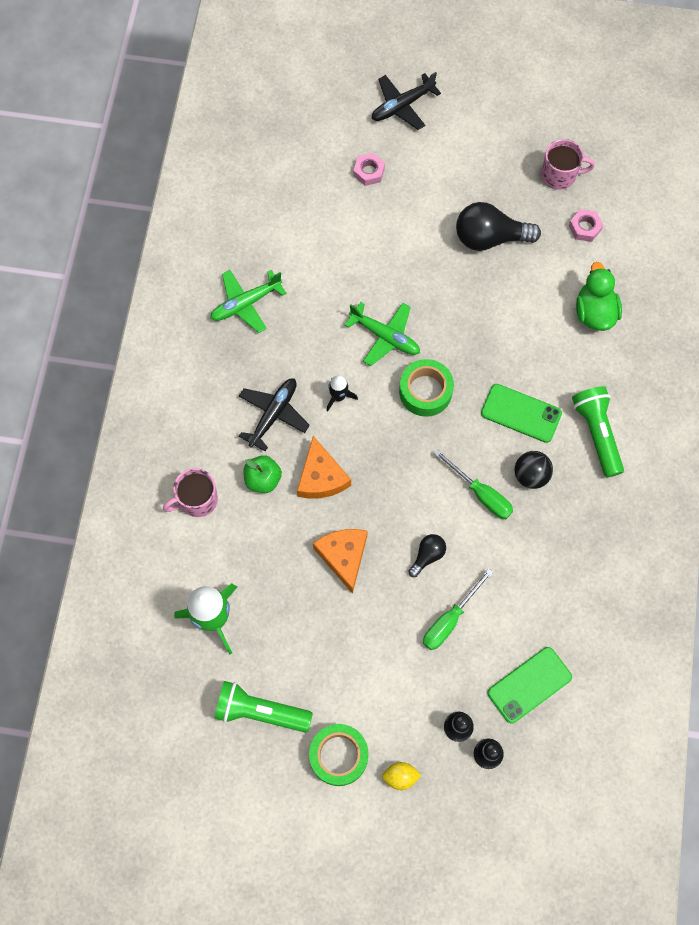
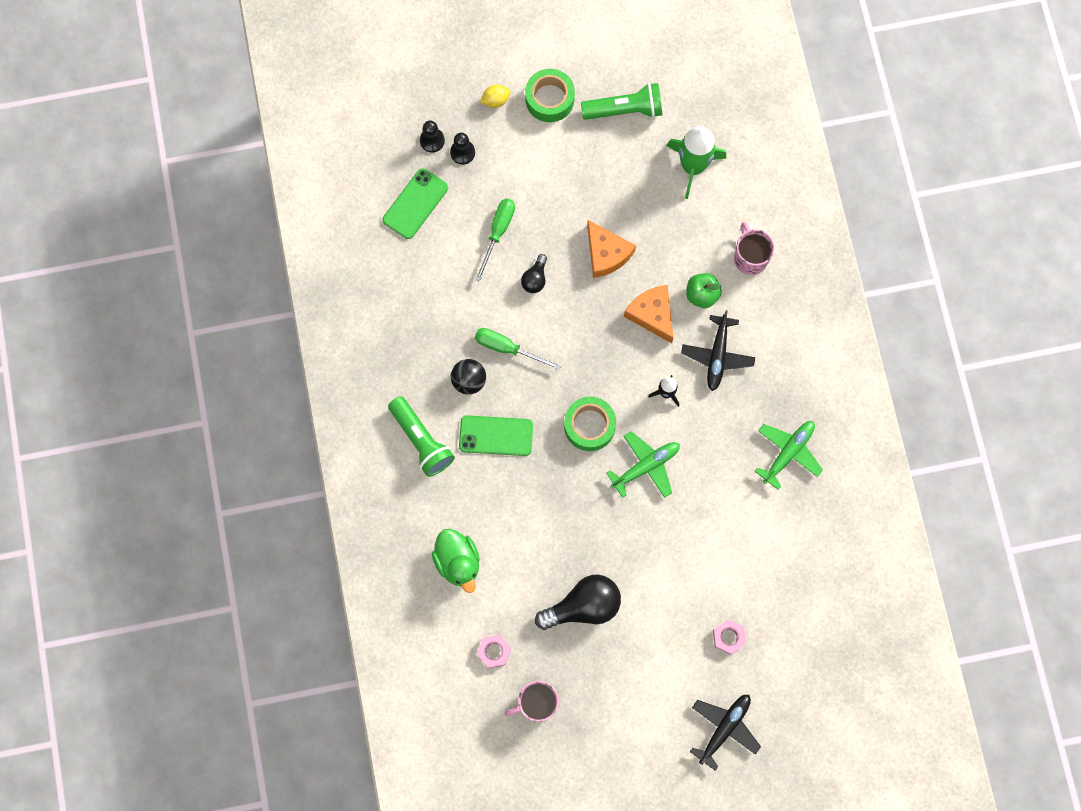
camera: 160 degrees right, 5 degrees up
pink mug [163,468,218,517] -> pink mug turned 60 degrees counterclockwise [734,222,775,275]
green plane [345,302,420,366] -> green plane turned 135 degrees clockwise [606,431,680,498]

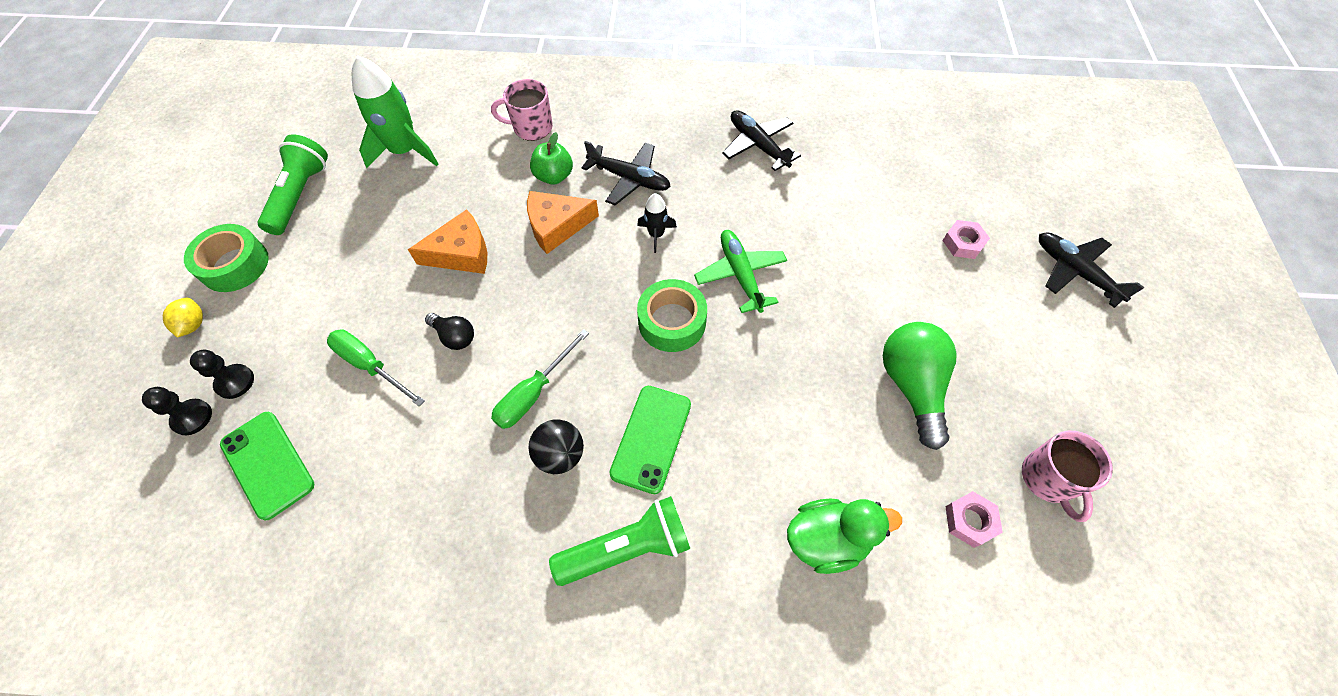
camera: 75 degrees left, 15 degrees down
black light bulb [535,575,621,630] -> green light bulb [883,322,957,450]
green plane [755,421,823,490] -> black plane [722,110,801,171]

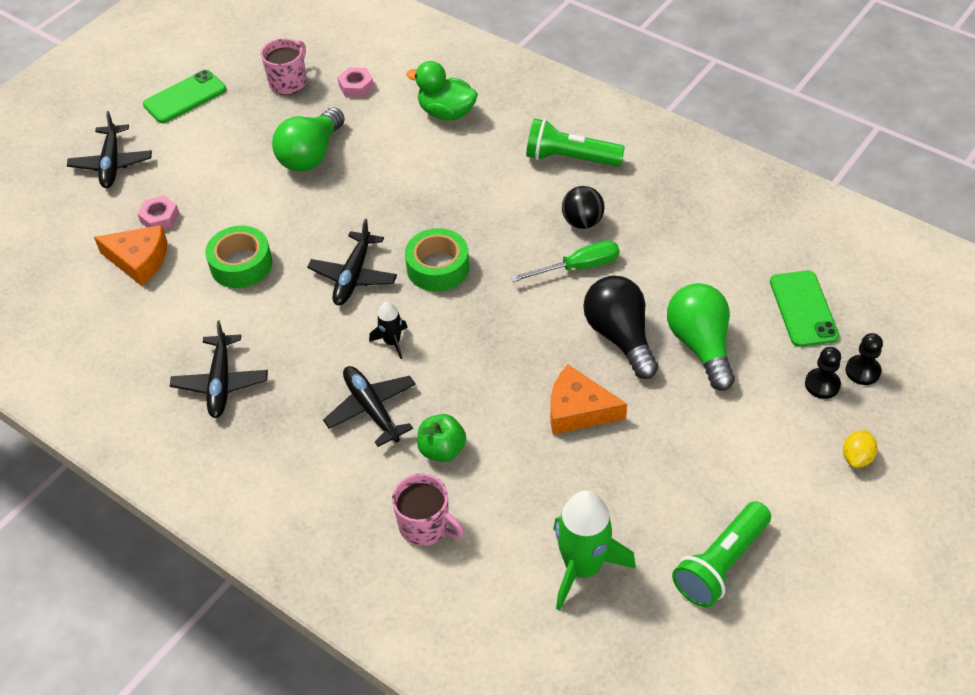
camera: 145 degrees left, 10 degrees down
green tape [184,224,269,292] -> green tape moved to [205,226,272,288]
green screwdriver [327,329,425,407] -> green light bulb [667,283,735,391]
black light bulb [425,313,474,350] -> black light bulb [583,276,658,379], size x1.93
orange cheese [527,191,599,254] -> orange cheese moved to [94,225,167,286]
green phone [609,386,691,494] -> green phone moved to [143,70,226,123]
green plane [694,230,787,313] -> black plane [307,219,397,305]

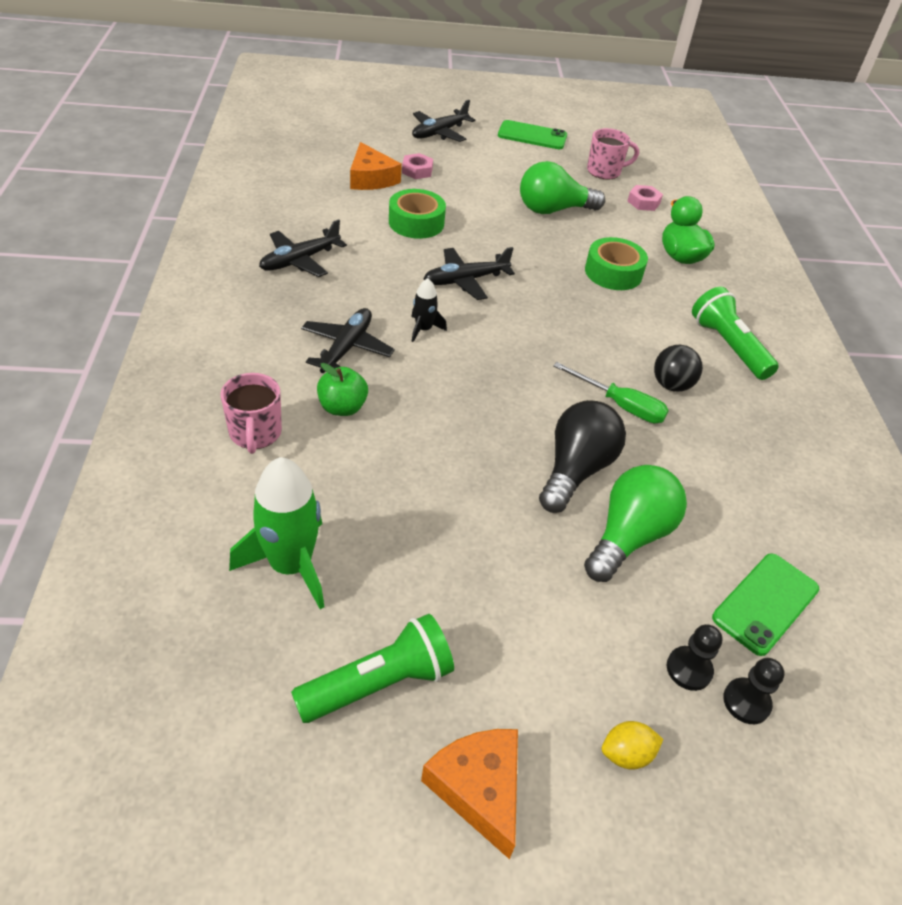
camera: 45 degrees right, 5 degrees down
green tape [405,228,469,292] -> green tape moved to [585,237,648,290]
orange cheese [550,365,627,435] -> orange cheese moved to [421,729,518,859]
green flashlight [672,501,771,607] -> green flashlight turned 150 degrees clockwise [291,614,454,723]

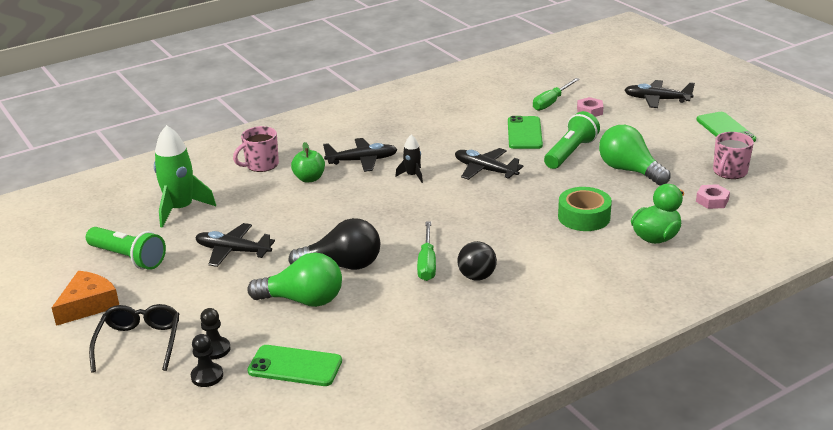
camera: 65 degrees right, 15 degrees down
black plane [259,219,347,277] -> black plane moved to [195,223,275,267]
orange cheese [350,142,402,190] -> green screwdriver [533,78,580,111]
green tape [389,189,446,239] -> green phone [508,116,543,149]
pink mug [587,128,639,180] -> pink mug turned 75 degrees clockwise [713,132,754,179]
yellow lemon [602,721,663,770] -> black glasses [89,304,179,373]
green flashlight [692,287,779,380] -> green flashlight moved to [544,111,600,169]

